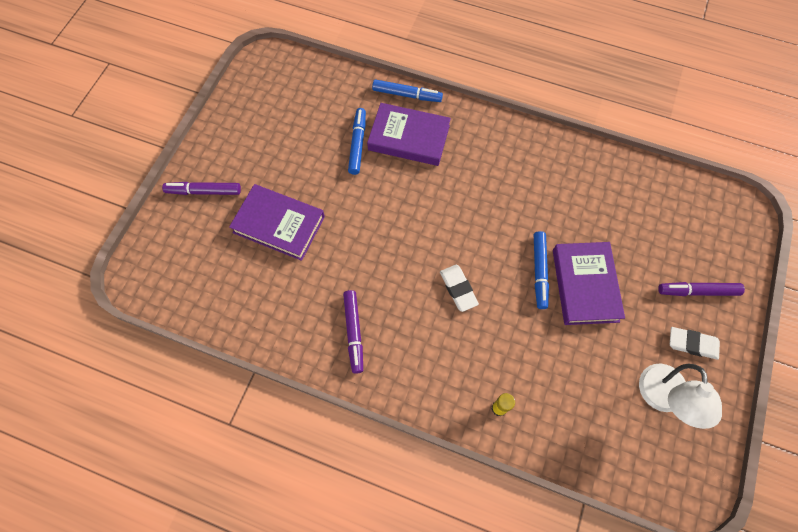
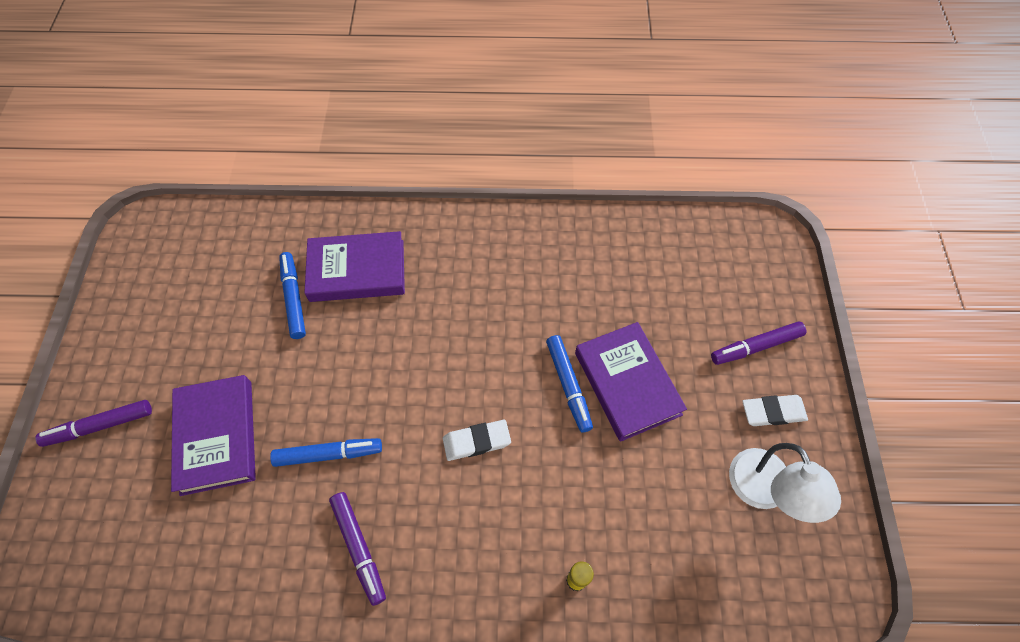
camera: 20 degrees left, 5 degrees down
purple book [229,184,325,261] -> purple book turned 75 degrees clockwise [171,375,256,496]
blue marker [372,79,443,102] -> blue marker moved to [270,438,382,467]
white eraser [440,265,479,312] -> white eraser turned 60 degrees counterclockwise [443,420,511,461]

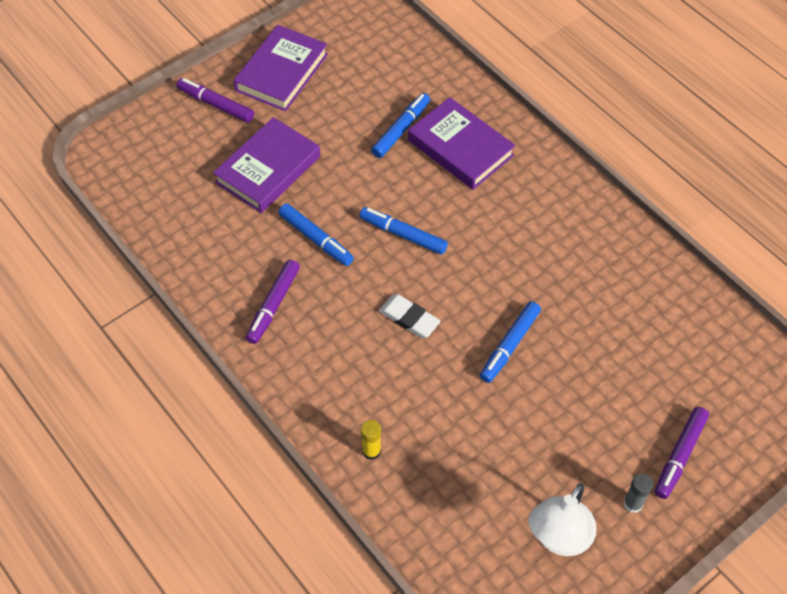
camera: 50 degrees right, 5 degrees down
purple book [575,322,687,442] -> purple book moved to [234,25,328,111]
purple marker [711,321,807,365] -> purple marker turned 90 degrees counterclockwise [655,407,709,499]
white eraser [742,395,808,426] -> grey glue stick [624,473,653,513]
none -> blue marker [360,207,448,255]

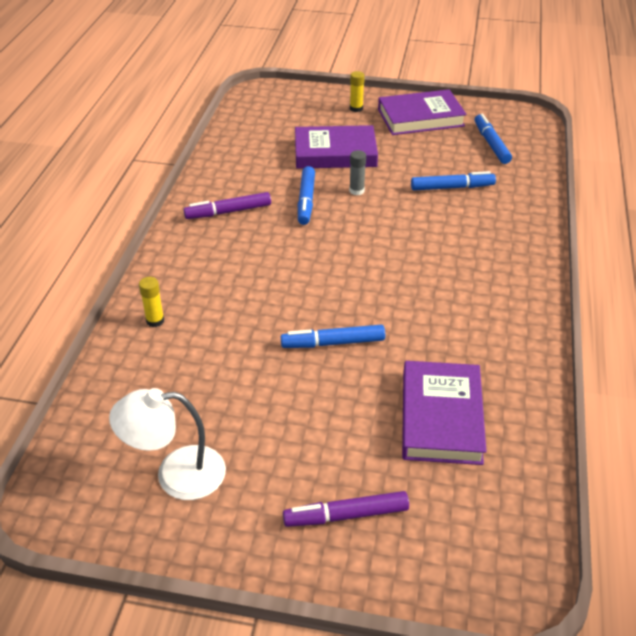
camera: 50 degrees right, 15 degrees down
purple marker [177,78,254,123] -> yellow glue stick [350,71,365,112]
blue marker [360,207,448,255] -> blue marker moved to [475,114,512,164]
white eraser [379,294,441,338] -> none
purple book [408,97,516,190] -> purple book moved to [402,361,487,465]
grey glue stick [624,473,653,513] -> grey glue stick moved to [349,150,366,195]

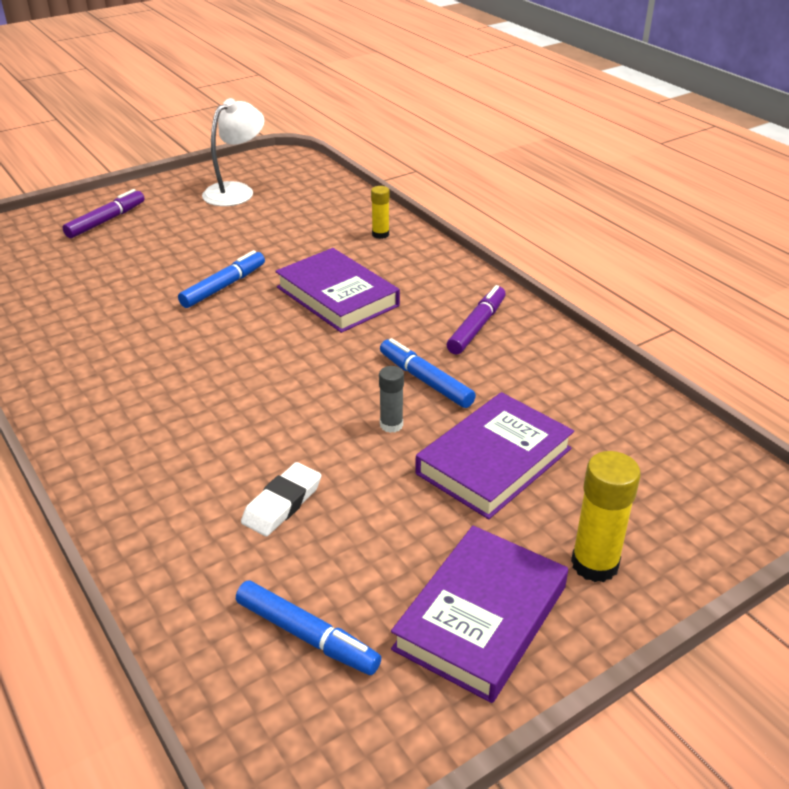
camera: 135 degrees right, 5 degrees down
yellow glue stick [350,71,365,112] -> yellow glue stick [571,451,641,582], size x1.69
purple book [402,361,487,465] -> purple book moved to [275,248,400,333]
blue marker [411,171,496,190] -> white eraser [241,462,321,536]

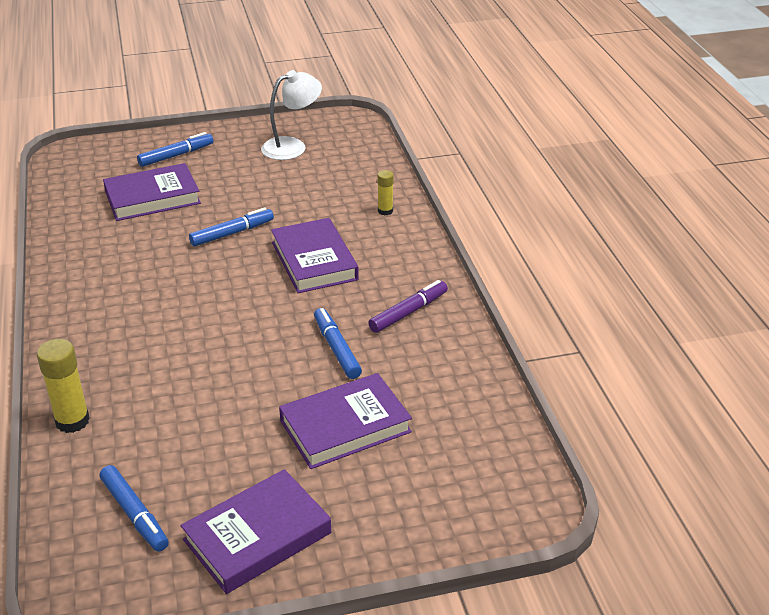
camera: 20 degrees right, 0 degrees up
purple marker [62,189,145,238] -> blue marker [137,132,213,167]
white eraser [241,462,321,536] -> none
grey glue stick [379,366,404,433] -> none
yellow glue stick [571,451,641,582] -> yellow glue stick moved to [37,339,90,433]
none -> purple book [103,163,201,221]

